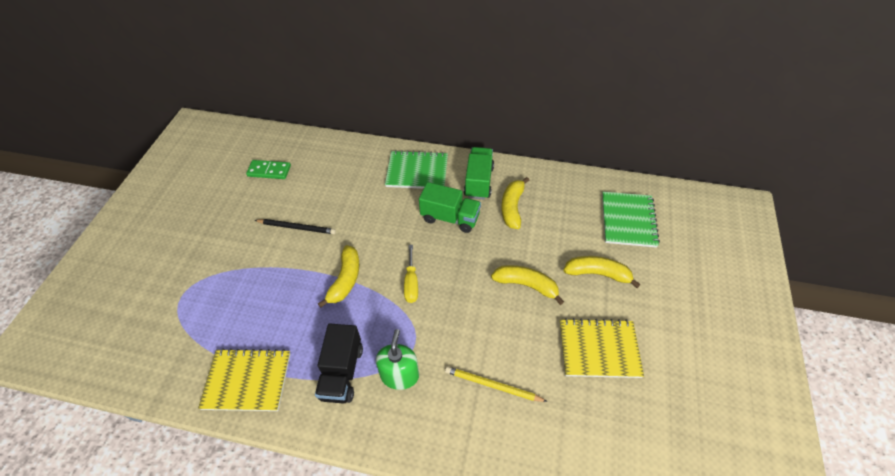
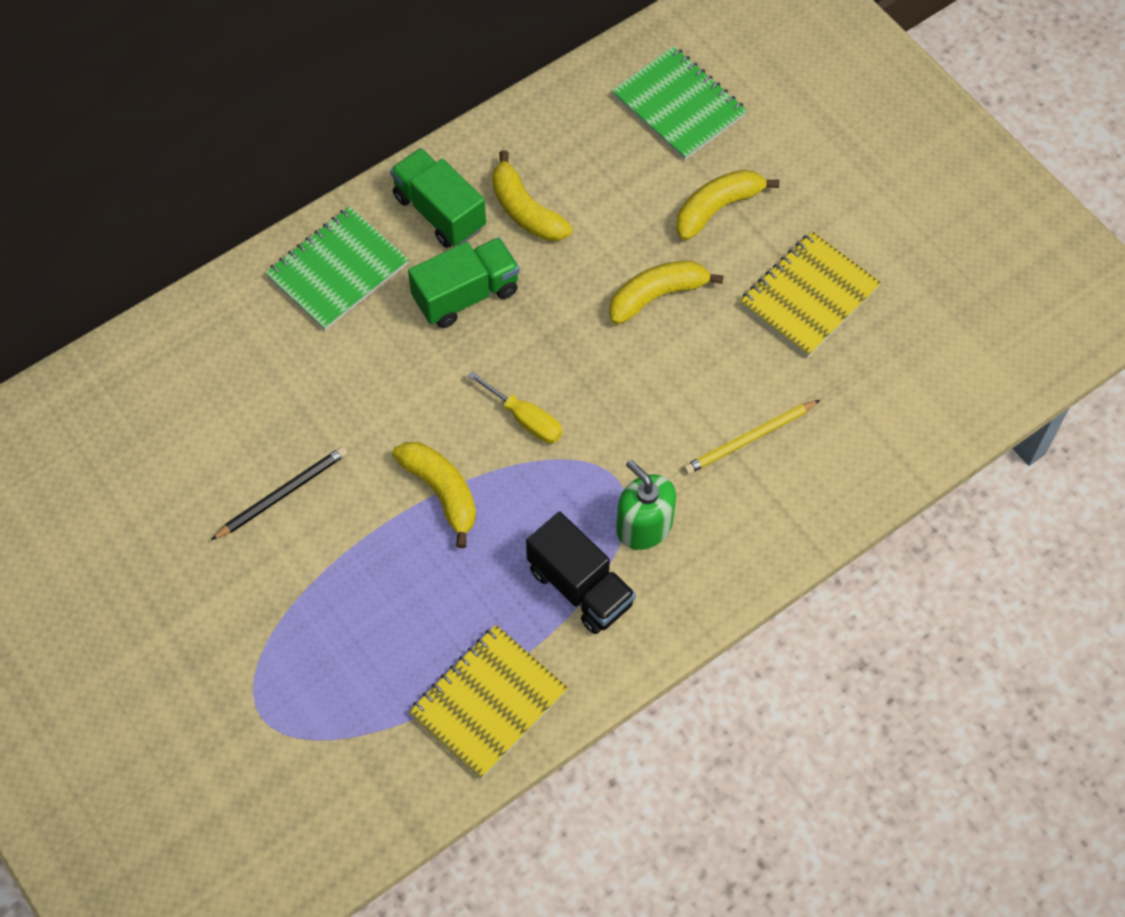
camera: 50 degrees left, 10 degrees up
green domino [246,160,291,179] -> none

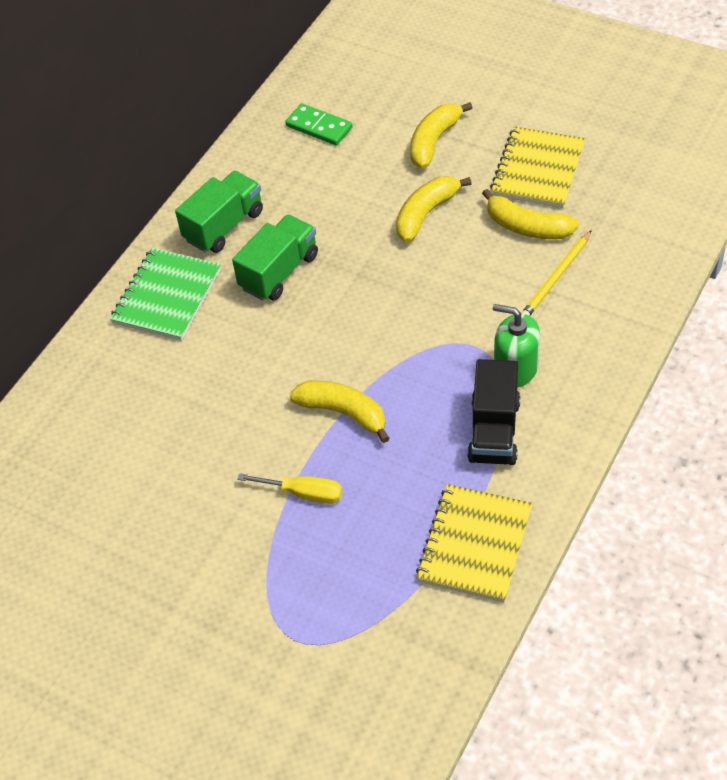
camera: 20 degrees left, 10 degrees down
black pencil [211,446,347,540] -> none
green truck [390,148,486,248] -> green truck turned 105 degrees clockwise [175,171,263,253]
yellow screwdriver [468,371,562,443] -> yellow screwdriver moved to [237,473,343,504]
yellow banana [492,150,573,241] -> yellow banana moved to [482,189,579,239]
black truck [526,512,636,634] -> black truck turned 75 degrees clockwise [468,359,520,465]
green notebook [612,46,747,160] -> none
none -> green domino [285,103,353,145]

